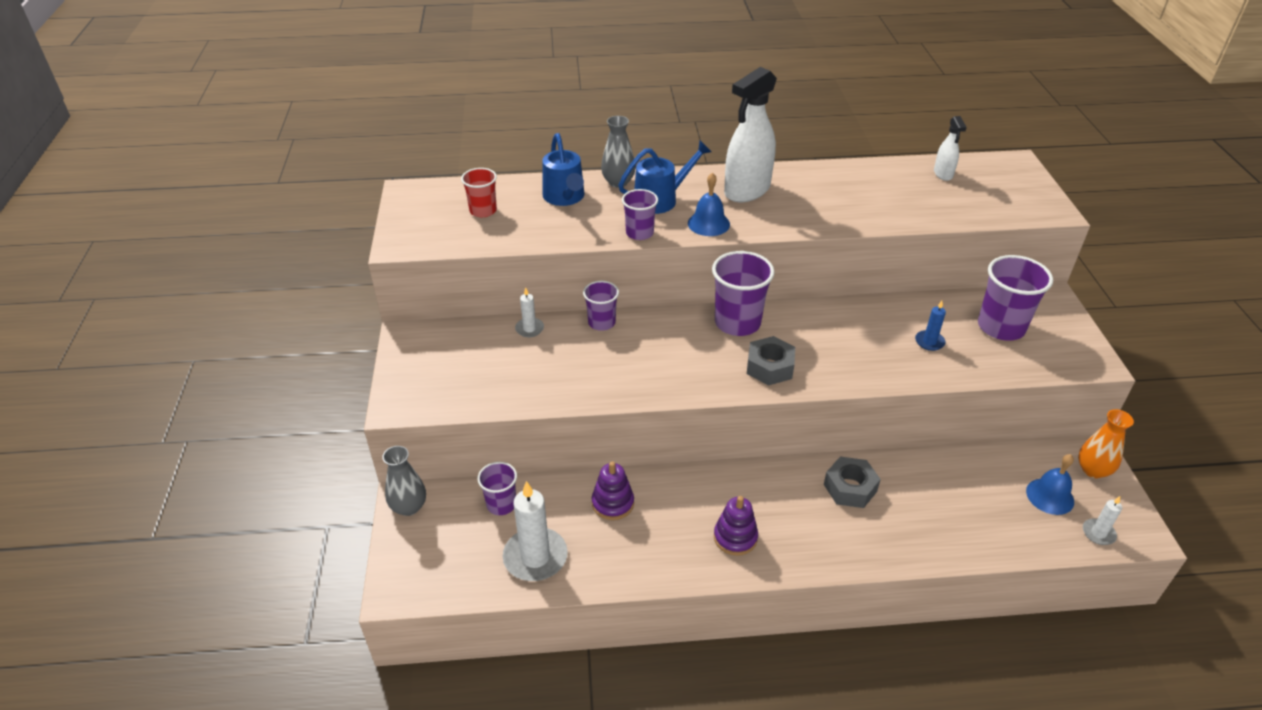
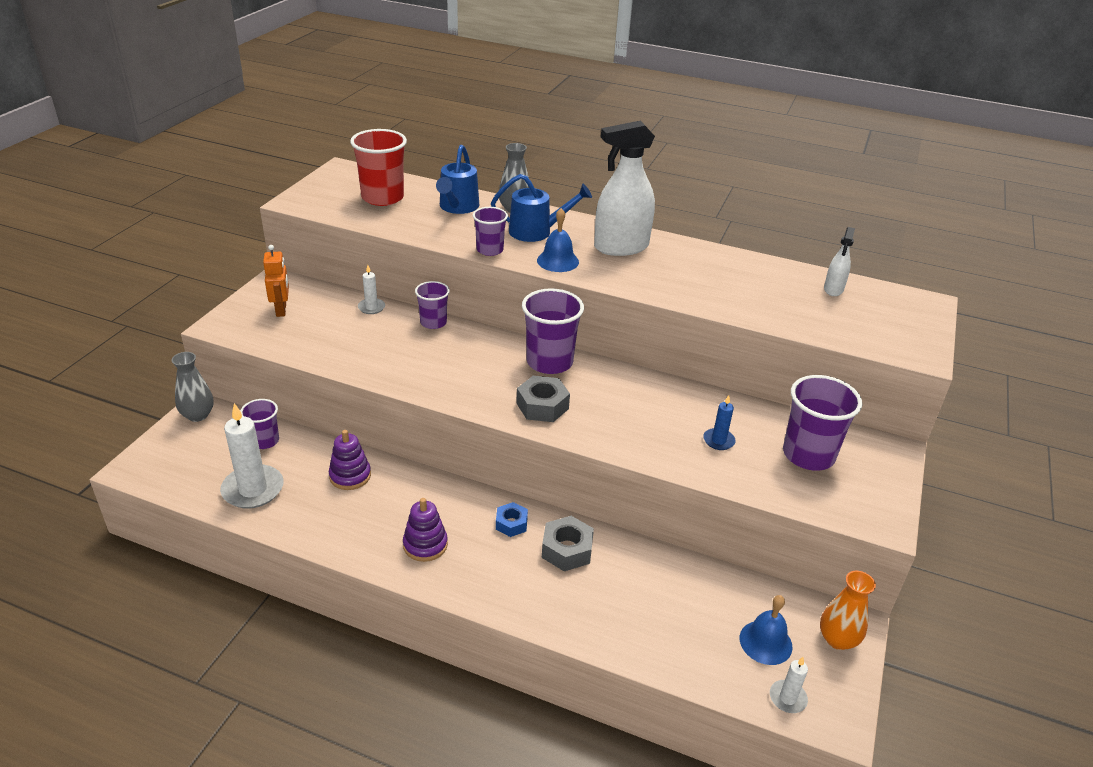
camera: 25 degrees right, 5 degrees down
red cup [461,168,497,217] -> red cup [350,129,407,206], size x1.69
none -> orange robot [263,245,289,317]
none -> blue nut [496,502,528,537]

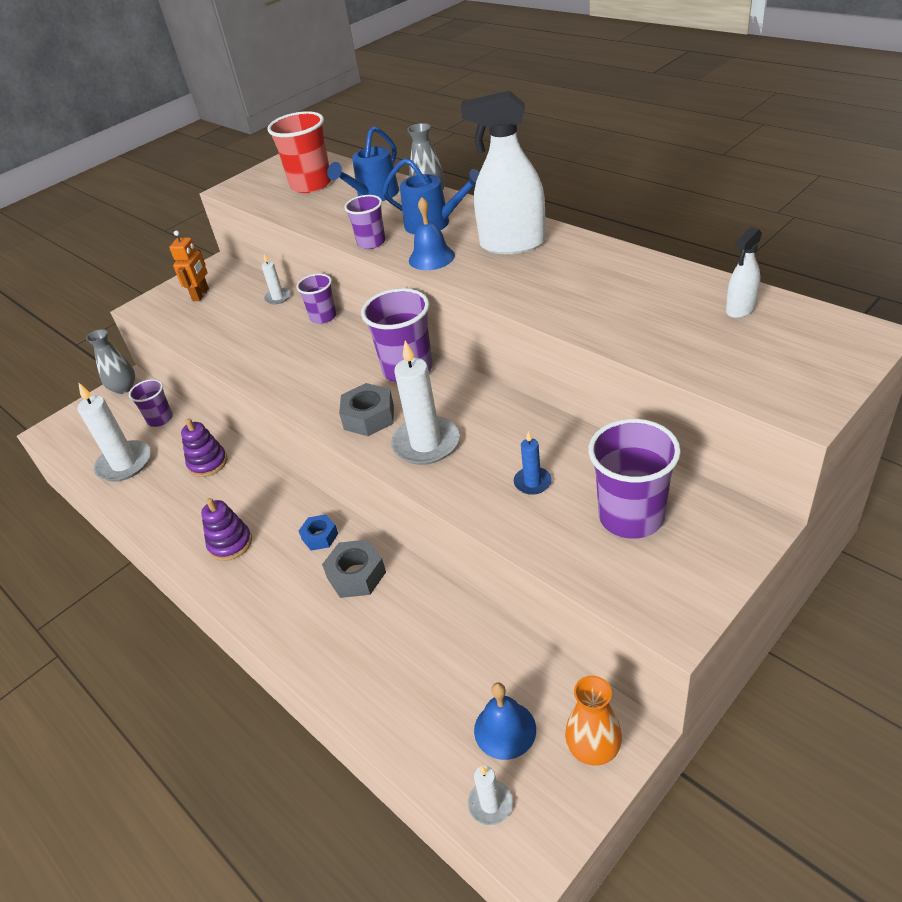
camera: 30 degrees right, 5 degrees up
none -> white candle [391,340,460,465]

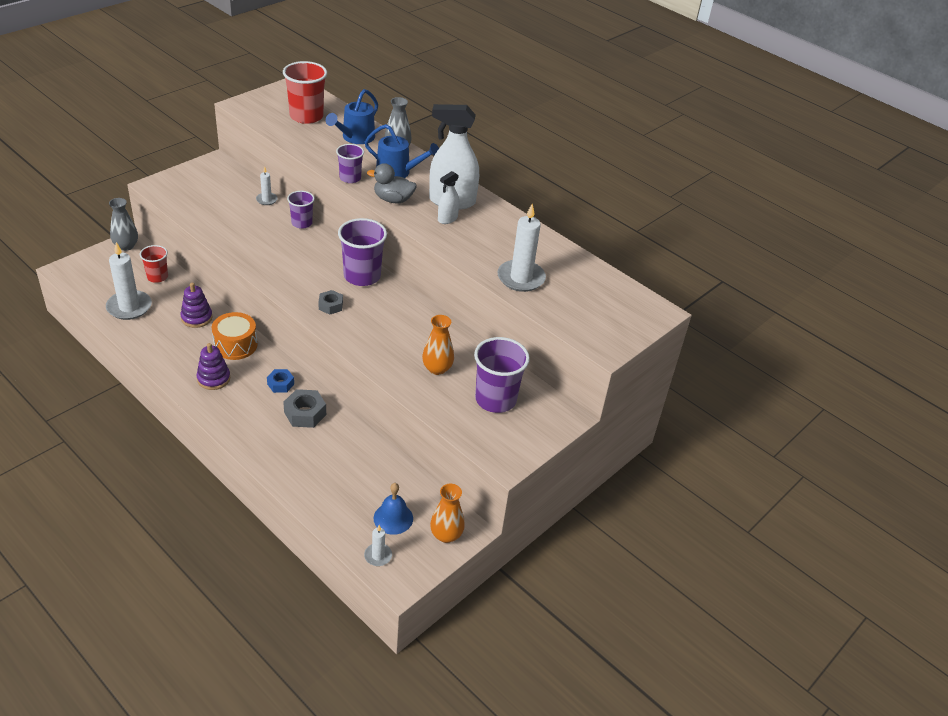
camera: 10 degrees left, 0 degrees up
purple cup [129,379,173,427] -> red cup [140,245,168,283]
orange robot [169,230,209,301] -> none
grey nut [339,383,394,436] -> grey nut [318,290,343,315], size x0.65
white candle [391,340,460,465] -> white candle moved to [497,204,546,292]
blue bell [409,197,455,270] -> grey duck [367,163,417,203]
blue candle [514,431,552,495] -> orange vase [422,315,454,375]
white spray bottle [726,227,762,318] -> white spray bottle moved to [438,171,459,224]
none -> orange drum [212,312,257,360]

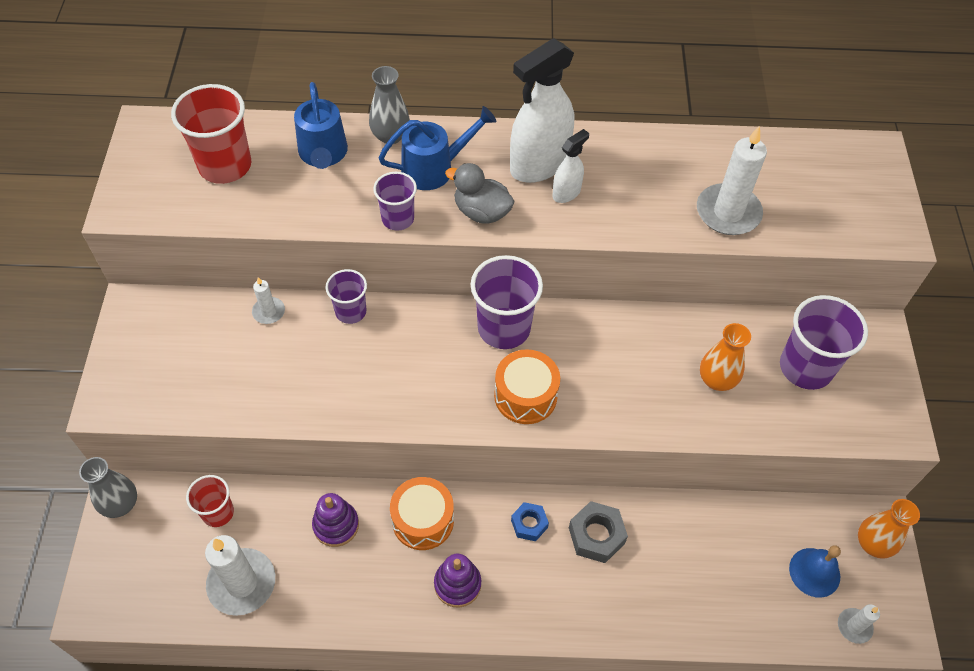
camera: 40 degrees left, 15 degrees up
grey nut [318,290,343,315] -> orange drum [494,349,560,424]
grey duck [367,163,417,203] -> grey duck turned 60 degrees clockwise [445,163,515,224]
white spray bottle [438,171,459,224] -> white spray bottle turned 135 degrees counterclockwise [552,129,589,203]

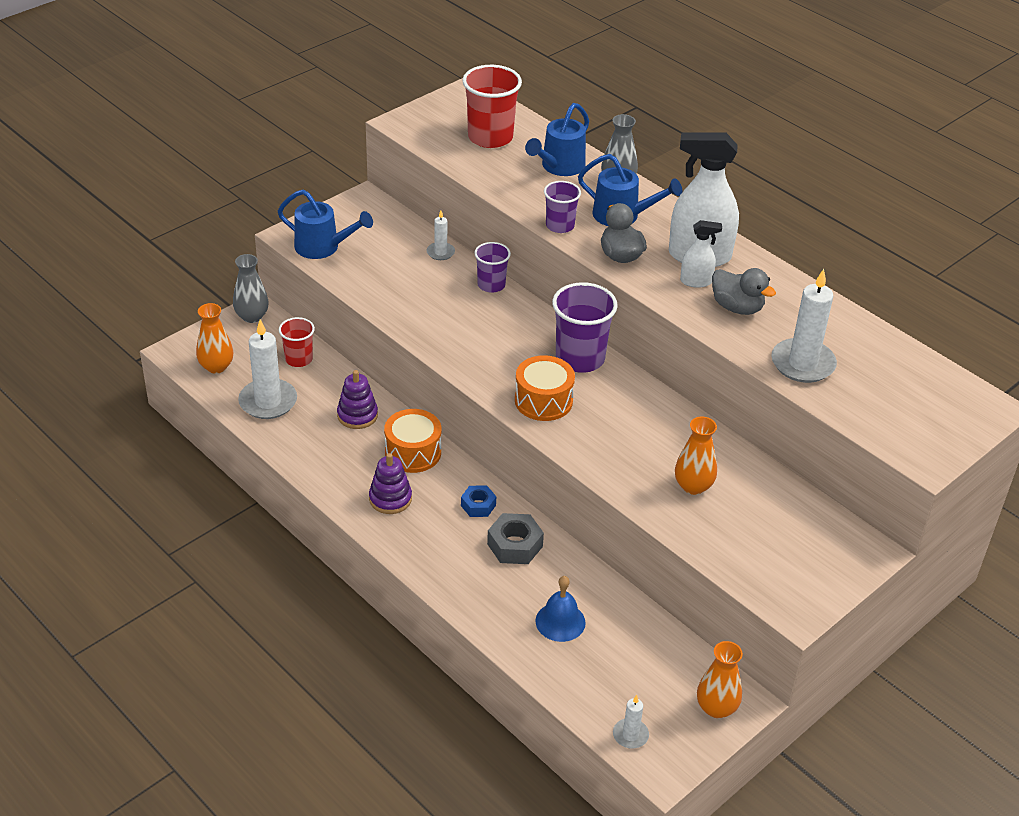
camera: 45 degrees right, 15 degrees down
purple cup [780,295,868,390] -> none
blue bell [789,545,841,598] -> blue bell moved to [536,576,586,642]
none -> orange vase [196,303,233,374]
none -> blue watering can [278,190,373,259]
none -> grey duck [712,268,776,315]

